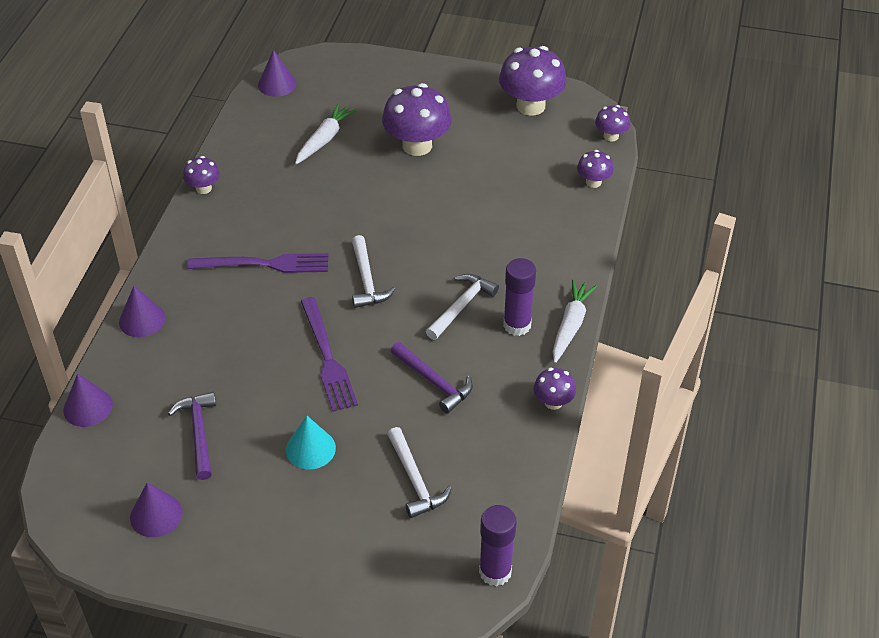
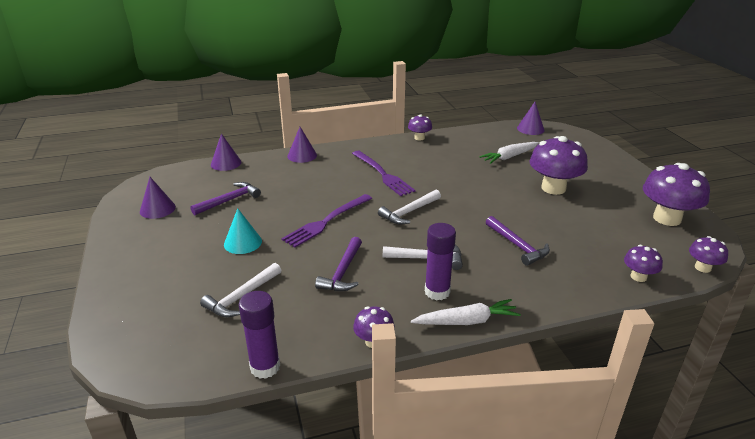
camera: 60 degrees right, 15 degrees down
white carrot [295,103,357,164] -> white carrot turned 150 degrees clockwise [479,142,539,164]
purple glue stick [479,505,517,587] -> purple glue stick moved to [239,291,280,379]
none -> purple hammer [486,216,550,266]

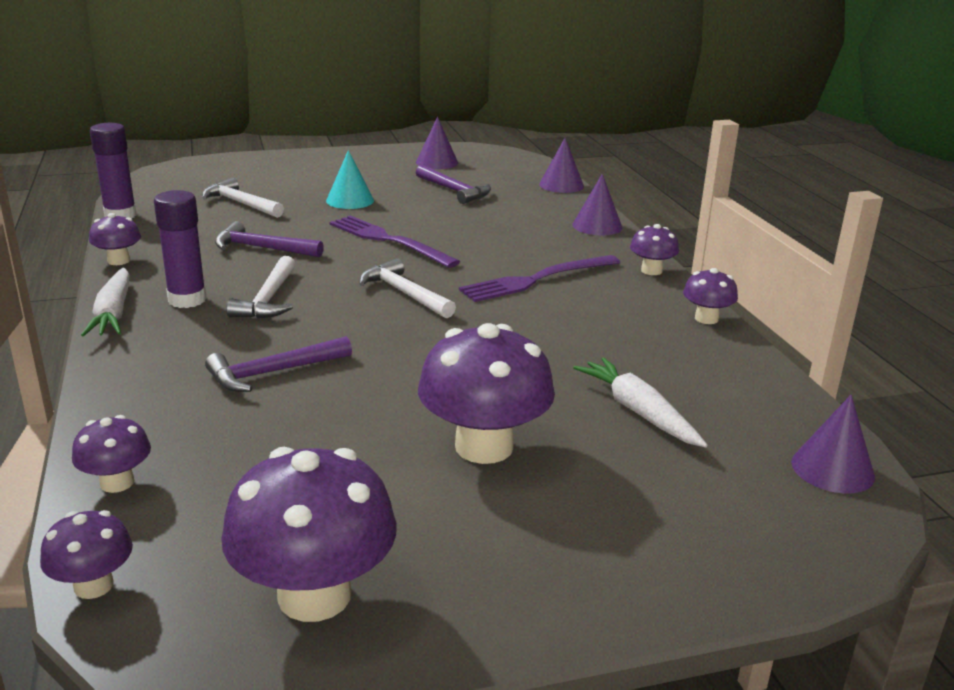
camera: 90 degrees right, 5 degrees down
none -> purple mushroom [630,224,679,275]

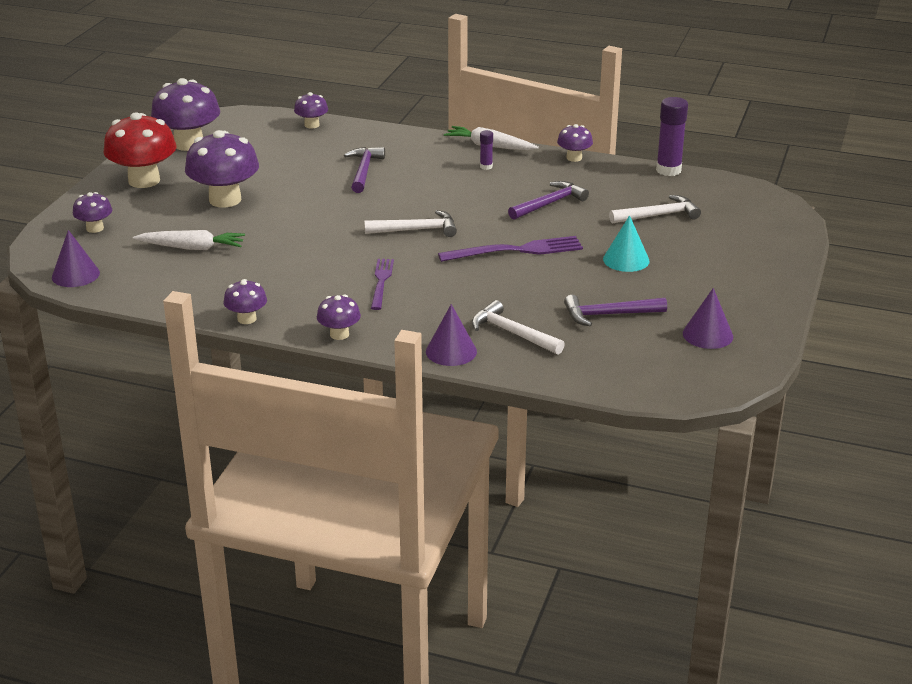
camera: 125 degrees right, 5 degrees up
purple mushroom [40,510,133,599] -> purple mushroom moved to [73,192,112,233]
purple glue stick [154,190,207,308] -> purple glue stick [480,130,493,170], size x0.51
white hammer [226,256,295,319] -> white hammer moved to [472,300,565,355]
purple fork [459,255,620,302] -> purple fork [371,259,394,310], size x0.65
purple cone [539,138,584,193] -> none
none -> red mushroom [104,112,176,188]

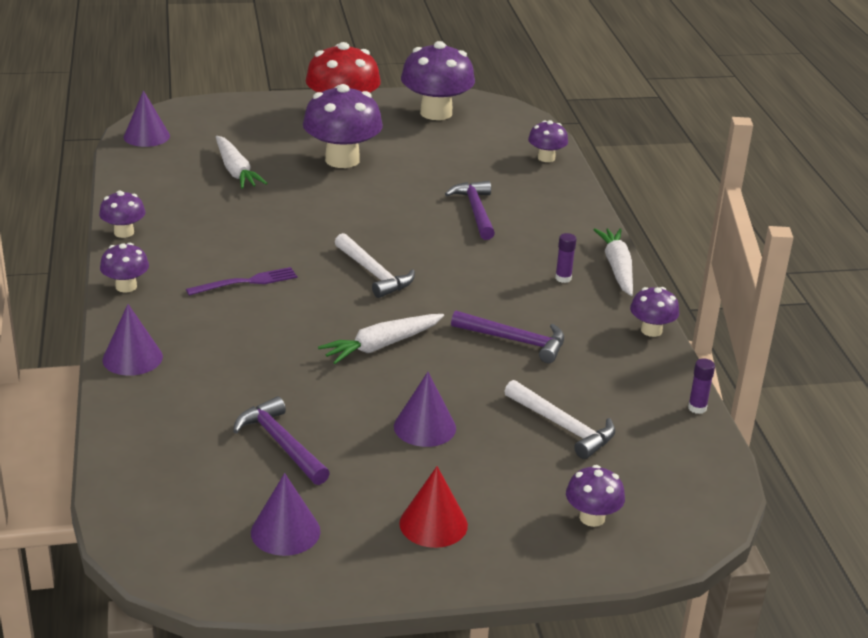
camera: 60 degrees right, 0 degrees up
purple mushroom [73,192,112,233] -> purple mushroom moved to [566,465,625,527]
purple hammer [344,147,385,193] -> purple hammer turned 75 degrees counterclockwise [445,181,495,240]
purple fork [438,236,583,262] -> white carrot [318,314,444,364]
white hammer [472,300,565,355] -> none
turquoise cone [603,215,650,272] -> purple cone [394,372,456,447]
purple glue stick [656,97,688,176] -> purple glue stick [688,358,715,414], size x0.51
none -> red cone [399,466,468,548]

